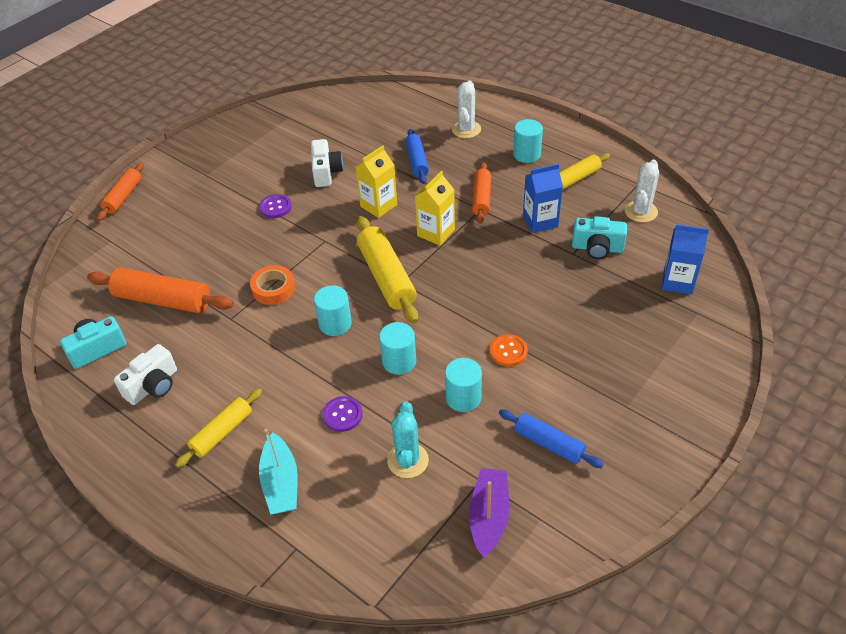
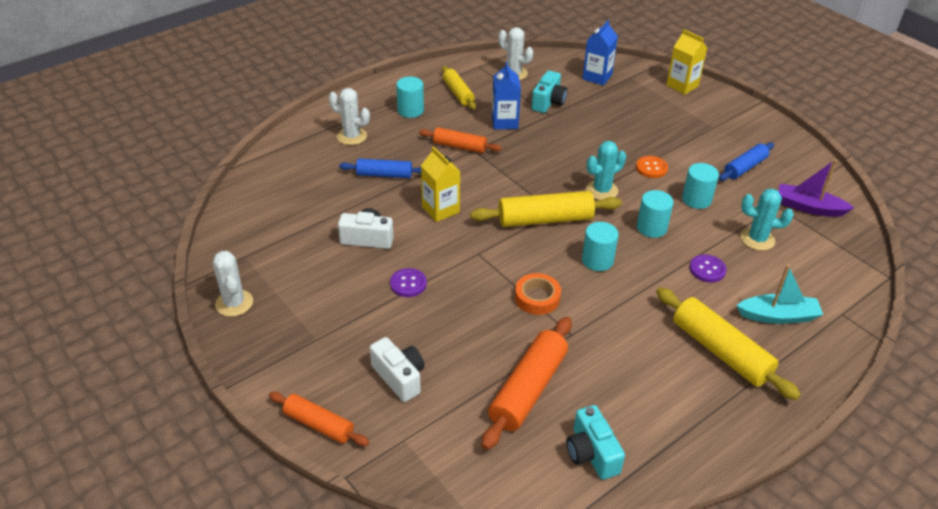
camera: 80 degrees left, 5 degrees down
white camera [114,344,177,405] -> white camera moved to [370,337,424,402]
yellow rolling pin [175,388,262,468] -> yellow rolling pin [656,287,801,400], size x1.61
yellow carton [415,171,455,246] -> yellow carton moved to [666,29,707,95]
none -> white cactus [213,251,253,317]
none -> turquoise cactus [586,141,626,200]

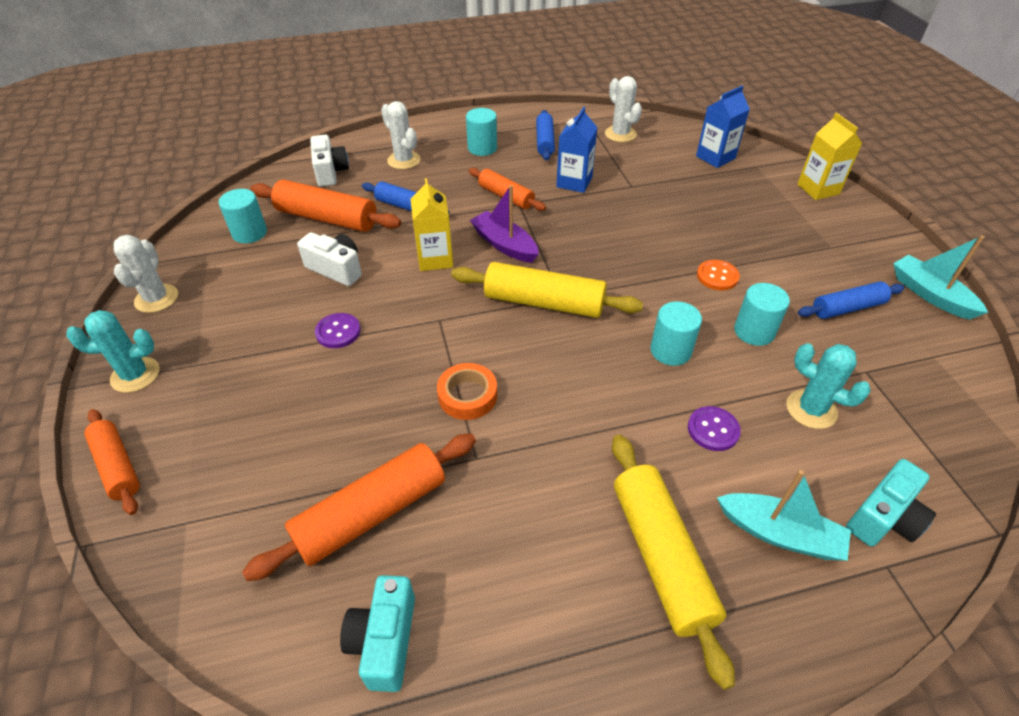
camera: 25 degrees right, 5 degrees up
white camera [370,337,424,402] -> white camera moved to [310,135,349,187]
yellow rolling pin [442,66,476,109] -> blue rolling pin [536,110,555,161]
turquoise camera [531,71,567,113] -> turquoise camera moved to [846,459,936,547]
turquoise cylinder [582,222,619,271] -> turquoise cylinder moved to [219,189,267,243]
turquoise cactus [586,141,626,200] -> turquoise cactus moved to [66,310,159,393]
purple boat [778,159,854,217] -> purple boat moved to [470,185,539,263]
none -> orange rolling pin [251,180,401,232]
none -> turquoise boat [893,235,988,320]

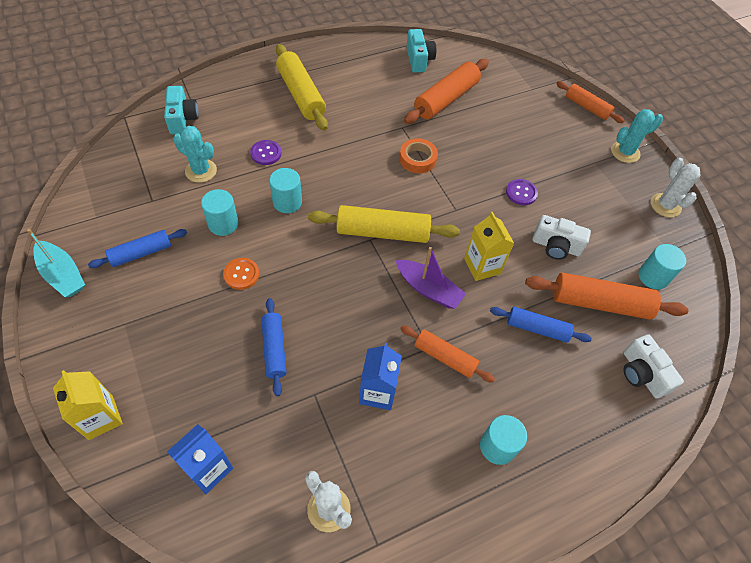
camera: 165 degrees right, 10 degrees up
white cactus [381,101,421,169] -> none
blue rolling pin [536,110,555,161] -> blue rolling pin moved to [261,298,287,396]
turquoise boat [717,470,851,561] -> none
turquoise camera [846,459,936,547] -> turquoise camera turned 135 degrees clockwise [164,86,199,134]

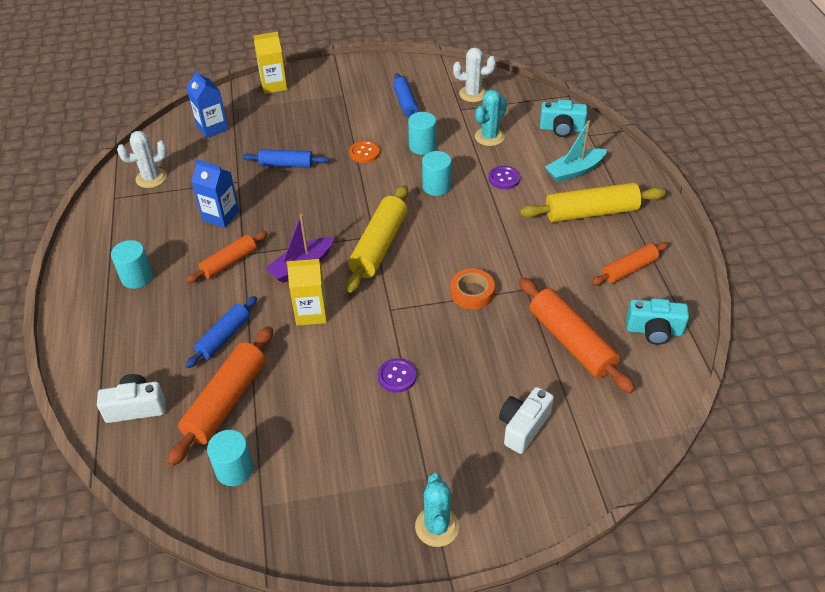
camera: 110 degrees right, 10 degrees down
turquoise boat [27,229,85,297] -> turquoise boat moved to [545,120,607,183]
white camera [533,215,591,260] -> white camera moved to [499,387,554,454]
orange rolling pin [556,81,625,123] -> orange rolling pin moved to [591,242,669,285]
white cactus [651,158,700,217] -> white cactus moved to [453,48,496,102]

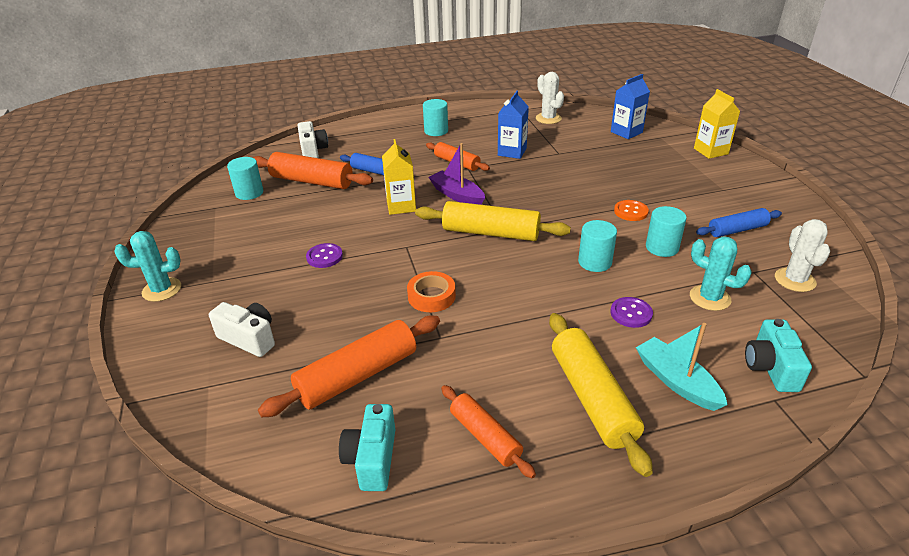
camera: 85 degrees right, 10 degrees down
blue rolling pin [243,149,329,168] -> none

